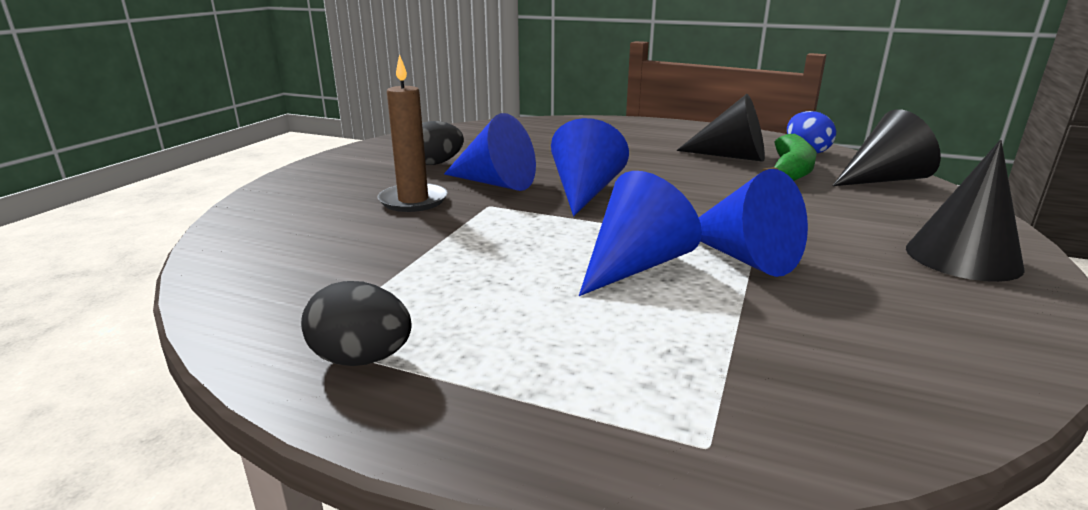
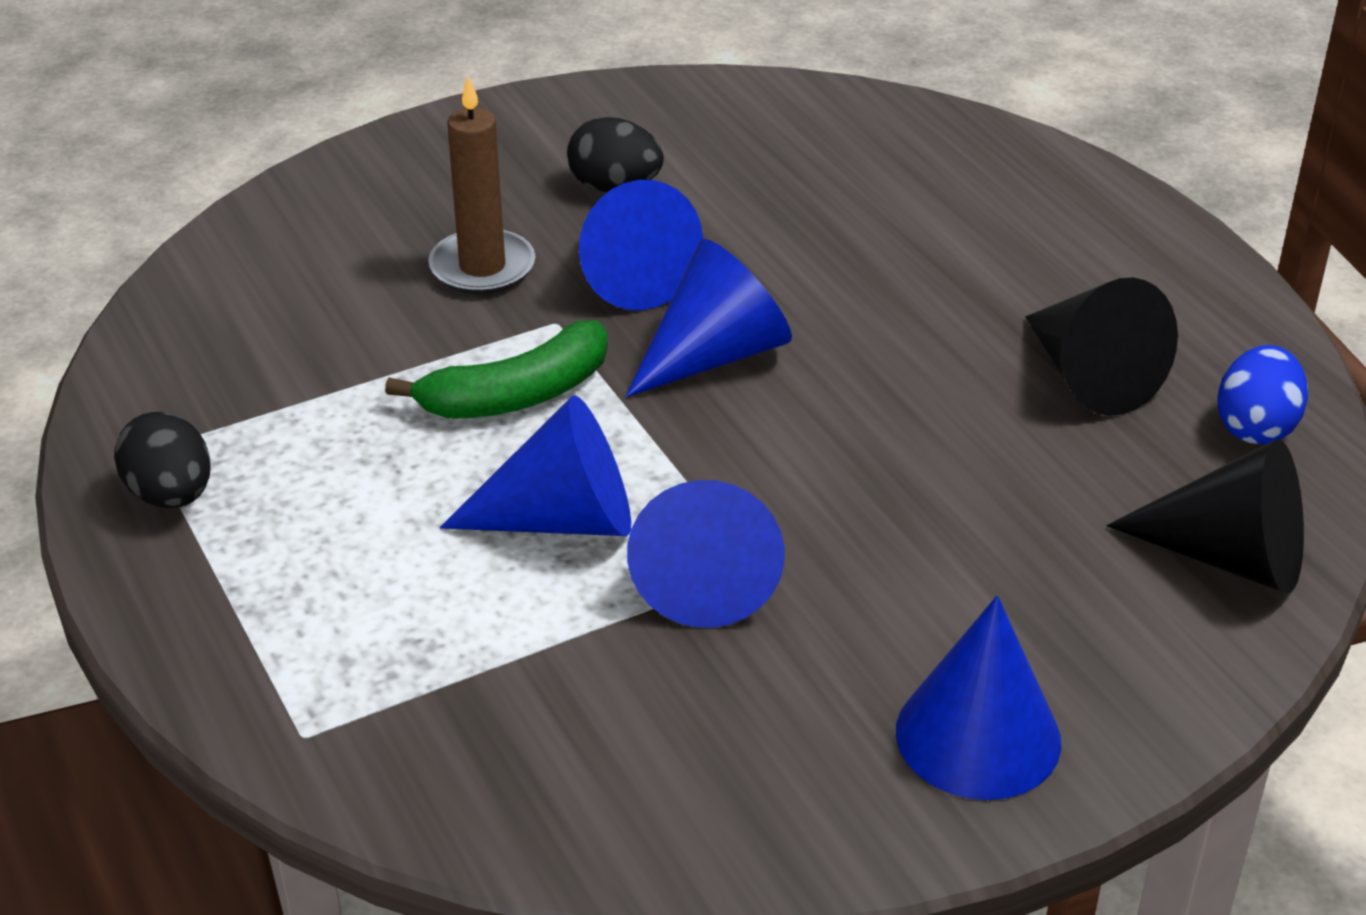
camera: 40 degrees right, 15 degrees up
green banana [761,134,817,181] -> green banana moved to [385,320,608,419]
black cone [906,140,1025,282] -> blue cone [896,595,1061,800]

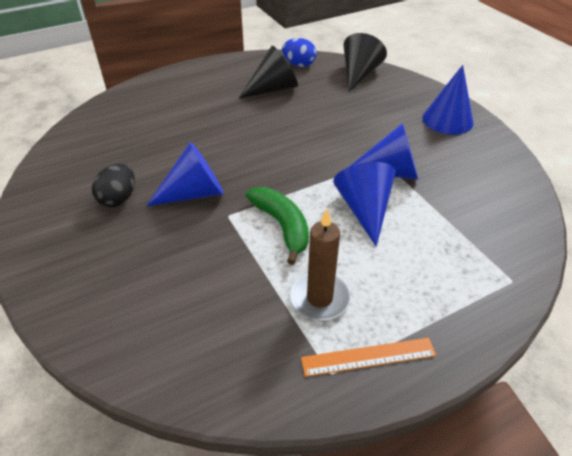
camera: 90 degrees left, 5 degrees up
black egg [114,412,211,508] -> orange ruler [301,338,436,377]
brown candle [428,76,535,295] -> brown candle moved to [290,209,351,320]
blue cone [625,239,792,397] -> none

